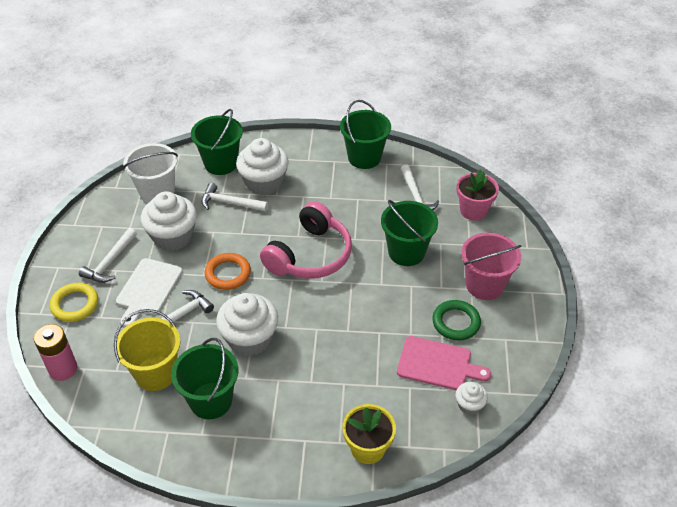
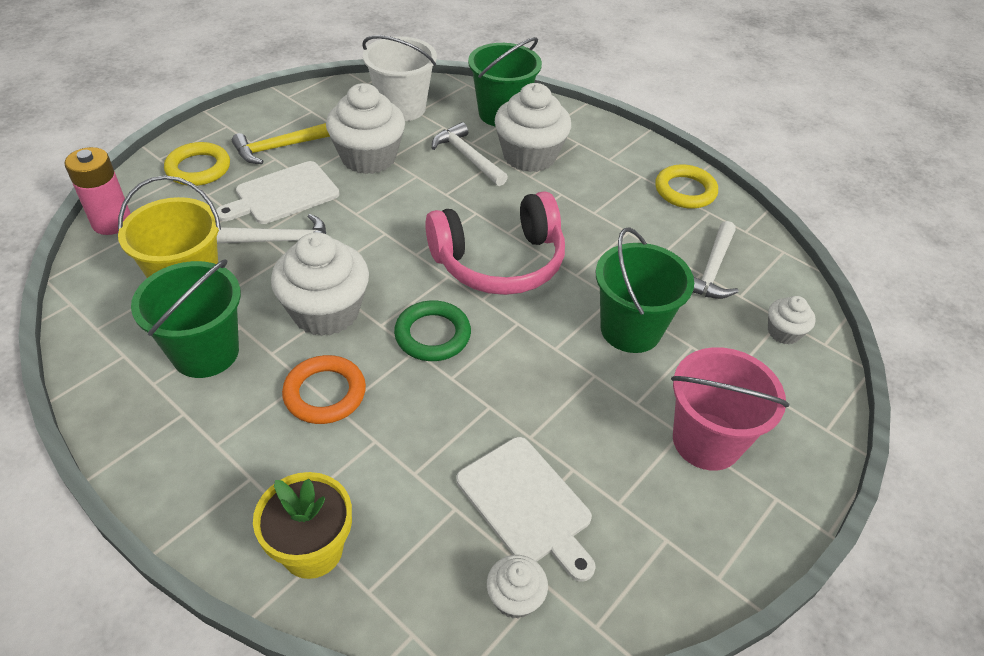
camera: 35 degrees right, 0 degrees up
white hammer [79,228,137,283] -> yellow hammer [232,123,330,164]
orange ring [205,253,251,290] -> orange ring moved to [282,355,366,424]
green bucket [340,100,391,169] -> yellow ring [655,164,718,209]
pink cutting board [397,336,491,390] -> white cutting board [456,437,596,582]
green ring [432,300,481,340] -> green ring moved to [394,301,471,361]
pink flower pot [457,170,499,221] -> white cupcake [768,296,816,344]

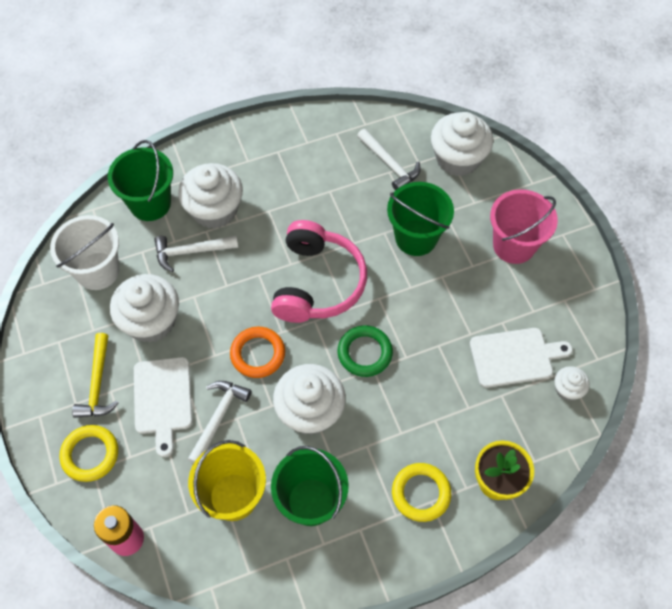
camera: 60 degrees left, 15 degrees up
orange ring [282,355,366,424] -> orange ring moved to [230,327,285,378]
yellow ring [655,164,718,209] -> yellow ring moved to [392,463,451,522]
white cupcake [768,296,816,344] -> white cupcake [431,112,493,176], size x2.02

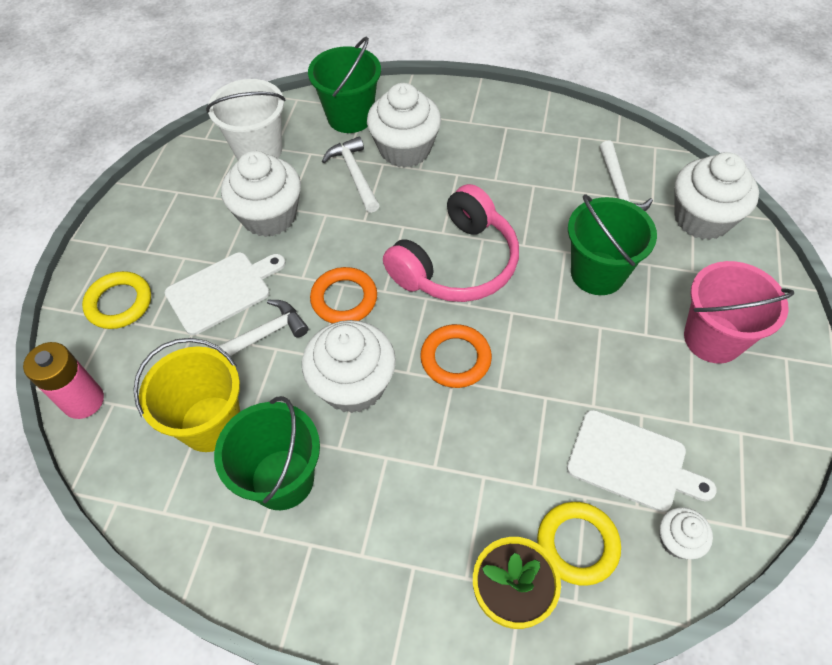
camera: 35 degrees right, 5 degrees down
yellow hammer [72,333,119,418] -> none
white cutting board [134,357,193,457] -> white cutting board turned 150 degrees counterclockwise [165,252,286,335]
white hammer [154,235,238,272] -> white hammer turned 45 degrees clockwise [322,137,380,213]
green ring [338,325,393,377] -> orange ring [420,324,492,388]
yellow ring [392,463,451,522] -> yellow ring moved to [537,502,621,586]

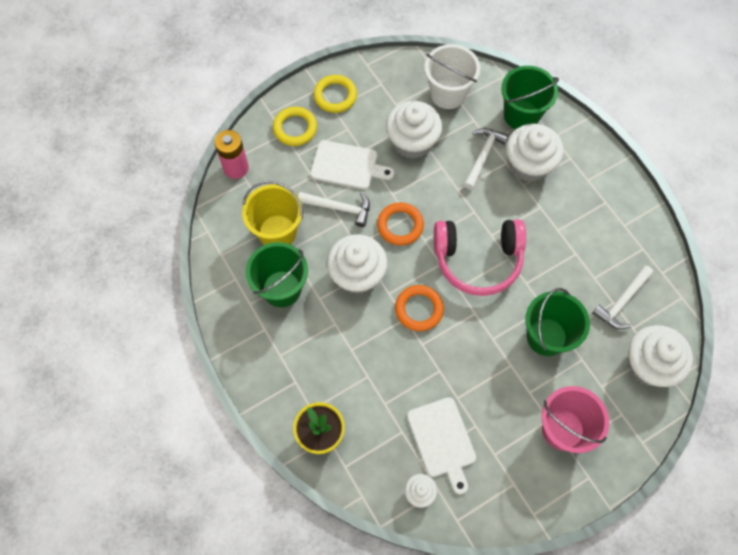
camera: 45 degrees right, 10 degrees up
yellow ring [537,502,621,586] -> yellow ring moved to [314,75,357,113]

